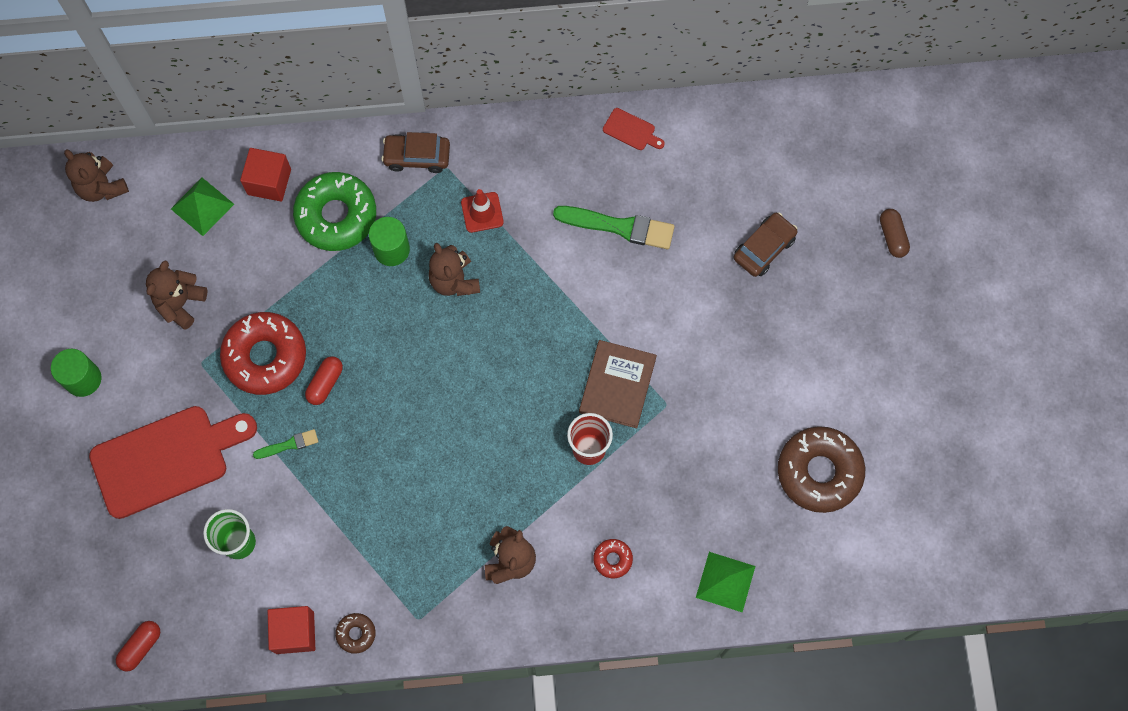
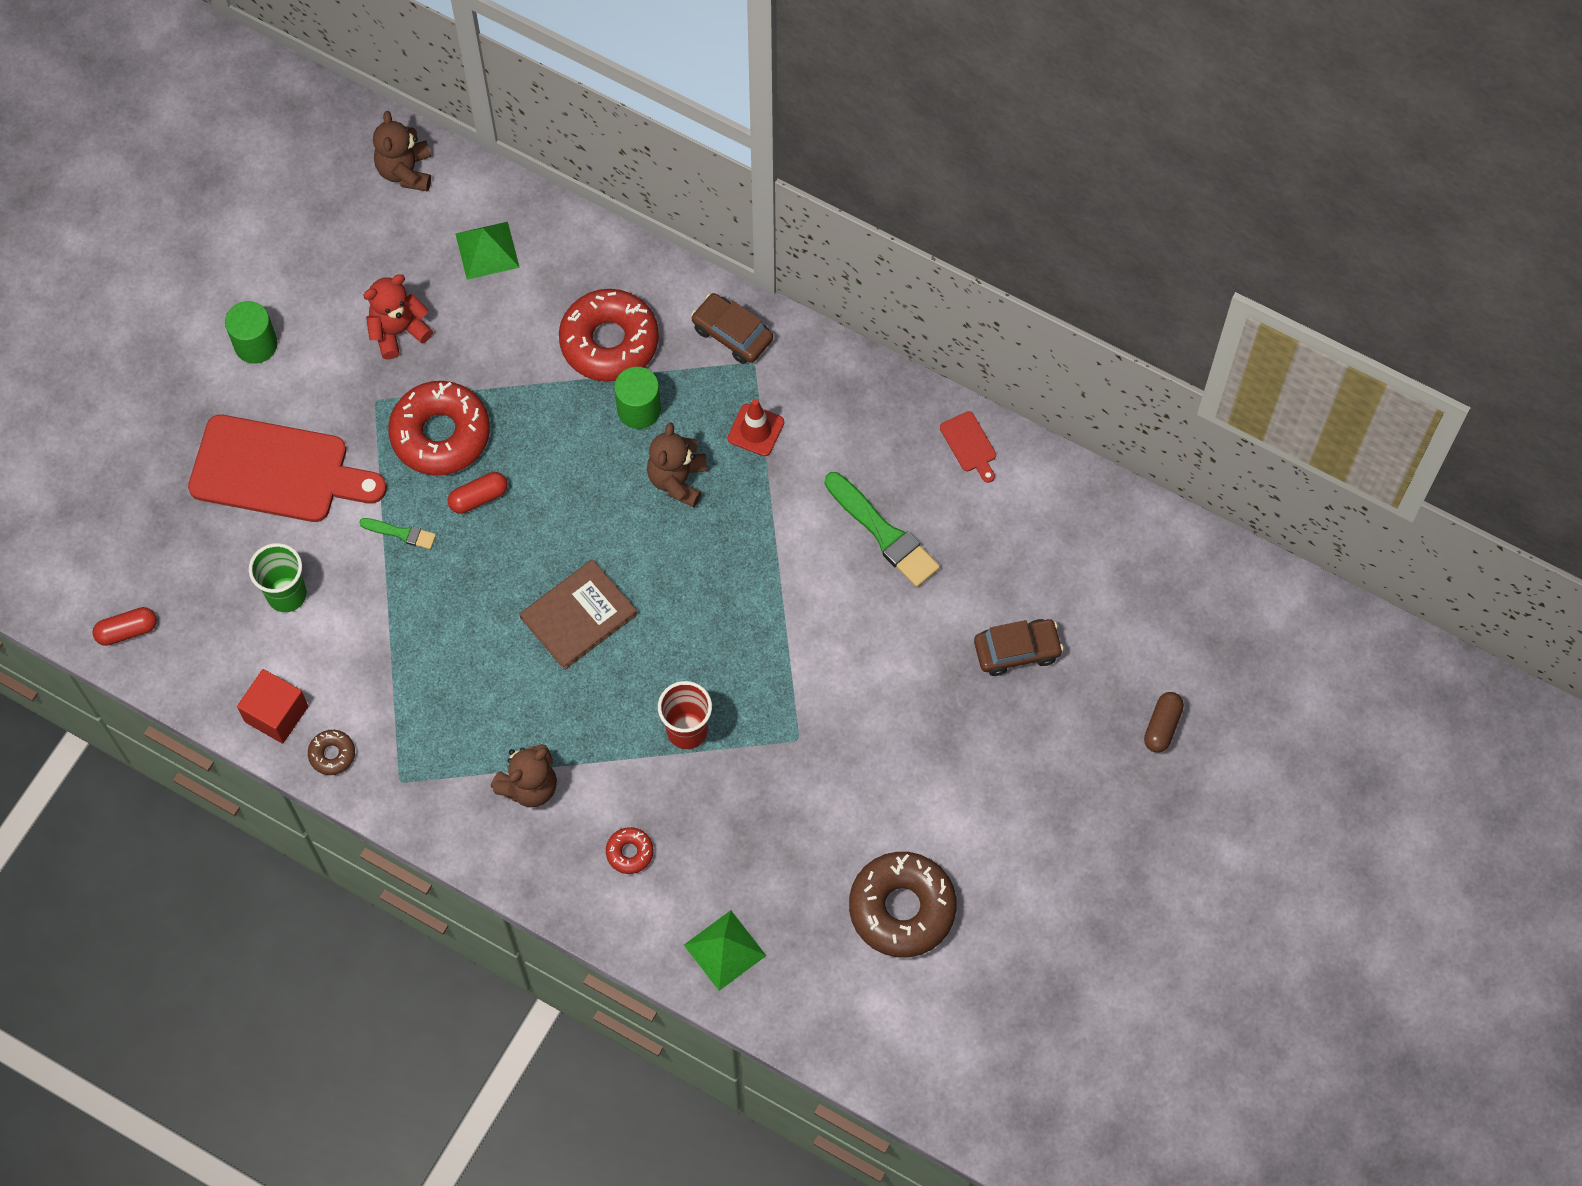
camera: 35 degrees right, 5 degrees down
brown teddy bear [146,260,207,330] -> red teddy bear [363,274,433,360]
red cube [240,148,291,202] -> none
green donut [293,172,376,251] -> red donut [559,289,659,382]
brown book [579,340,657,428] -> brown book moved to [520,559,638,670]

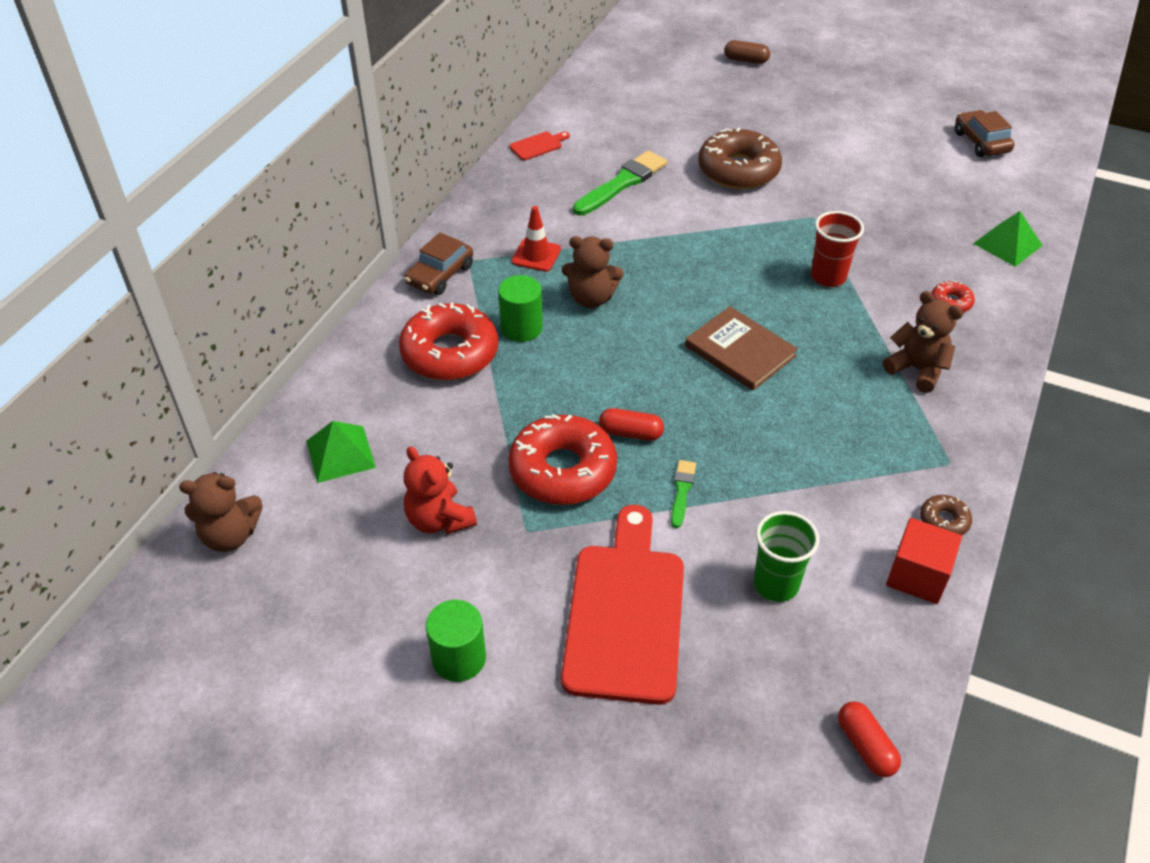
camera: 95 degrees left, 20 degrees down
red capsule [448,472,508,514] -> red capsule turned 45 degrees counterclockwise [599,408,664,441]
brown donut [849,852,957,958] -> brown donut moved to [698,128,782,189]
brown car [974,619,1064,676] -> brown car moved to [955,110,1015,157]

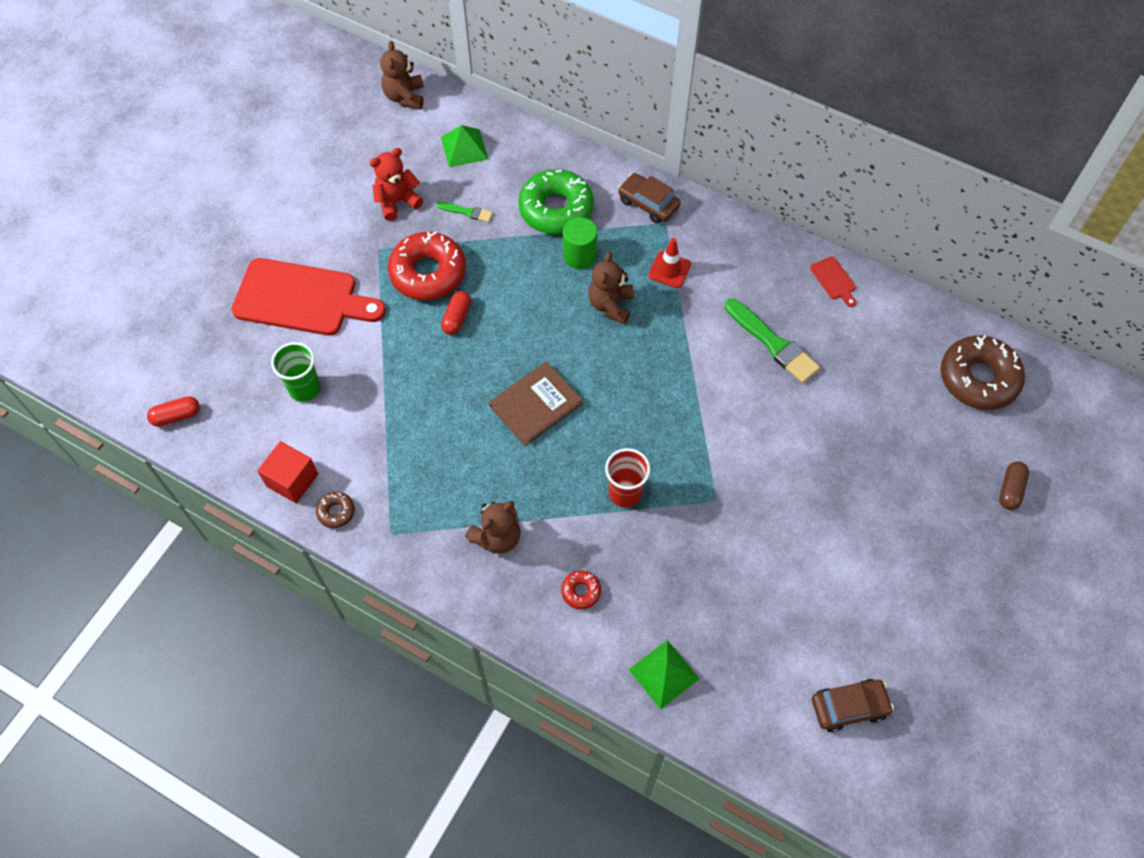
camera: 95 degrees right, 15 degrees up
red donut [399,303,498,381] -> green donut [518,169,594,234]
green cylinder [426,600,486,682] -> none
green brush [671,460,696,528] -> green brush moved to [436,202,493,222]
brown donut [698,128,782,189] -> brown donut moved to [941,335,1025,410]

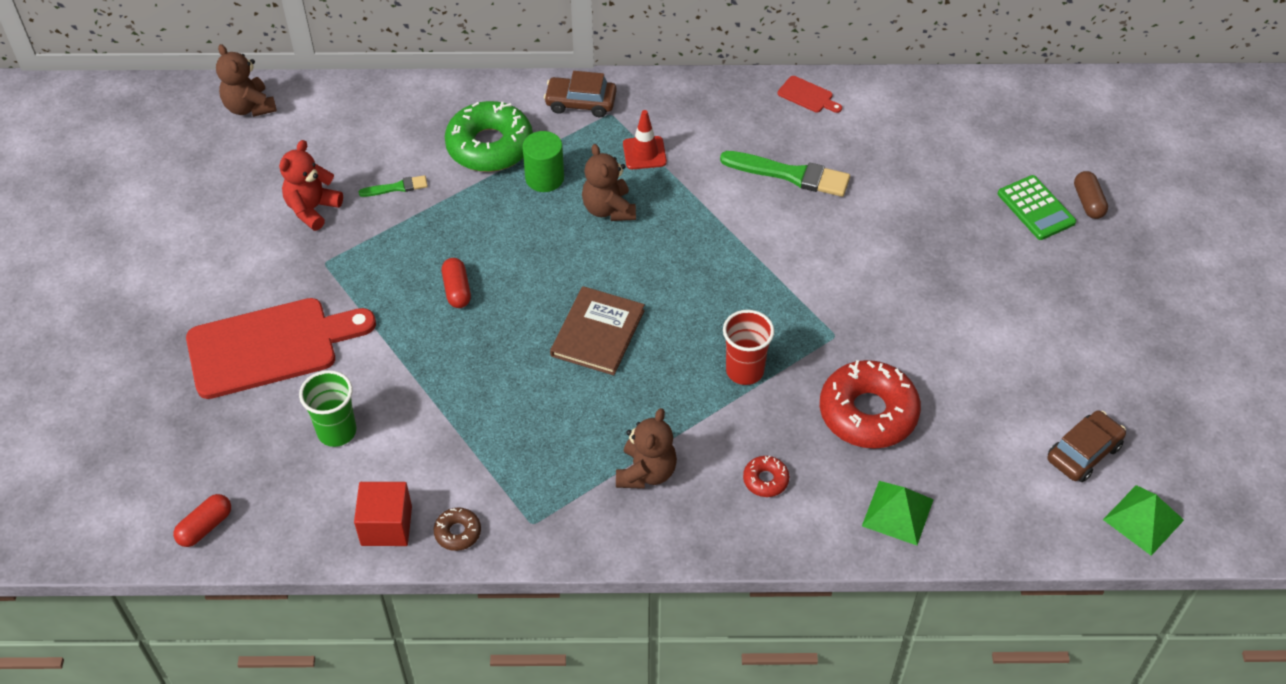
camera: 30 degrees left, 10 degrees down
red donut [388,231,466,300] -> red donut moved to [820,360,921,449]
green pyramid [441,125,488,167] -> green pyramid moved to [1103,485,1184,556]
brown donut [941,335,1025,410] -> none
none -> green calculator [998,175,1076,240]

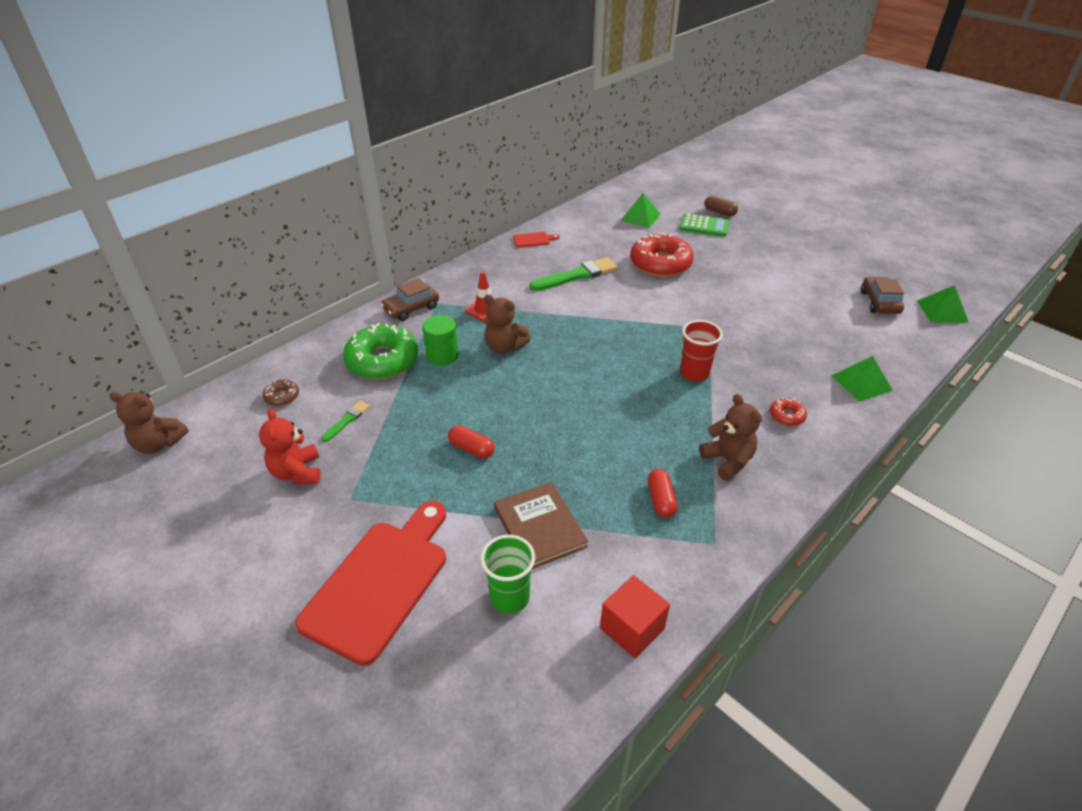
camera: 45 degrees left, 10 degrees down
red capsule [173,494,231,547] -> red capsule moved to [648,469,678,518]
brown donut [434,507,481,551] -> brown donut moved to [263,379,299,406]
brown book [550,286,645,375] -> brown book moved to [494,482,588,569]
red donut [820,360,921,449] -> red donut moved to [630,232,694,277]
none -> green pyramid [620,193,660,228]

